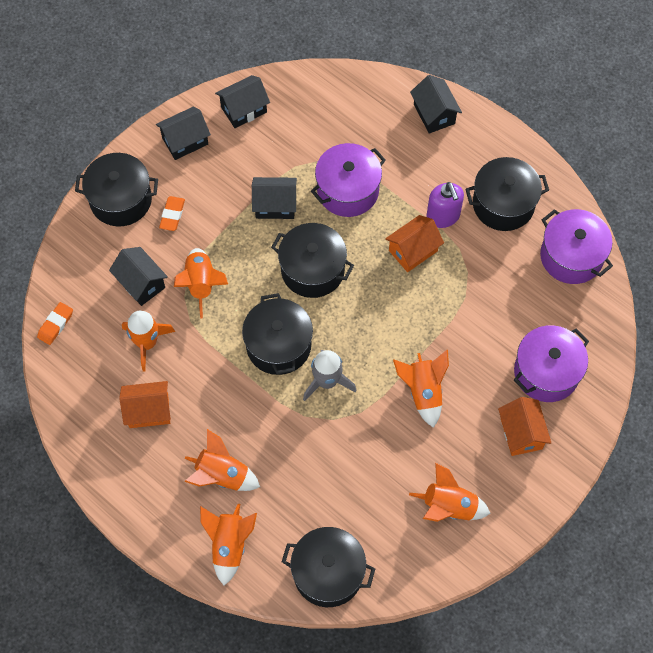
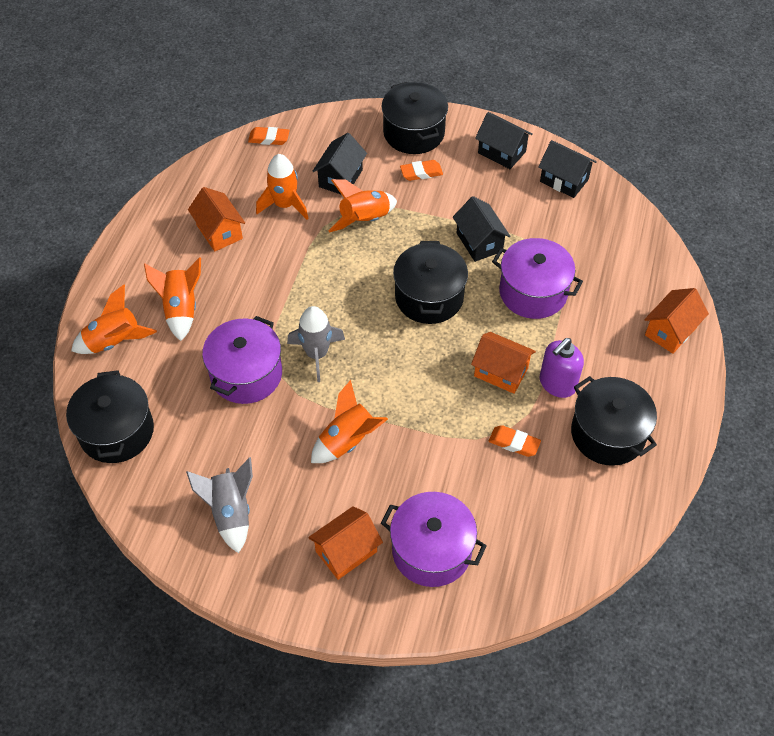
camera: 65 degrees right, 10 degrees down
black pot [242,293,313,375] -> none
orange rocket [409,463,491,522] -> grey rocket [186,457,253,553]
black house [410,75,462,134] -> orange house [644,288,709,354]
purple pot [540,209,613,284] -> purple pot moved to [202,316,282,404]
none -> orange eraser [489,425,541,457]

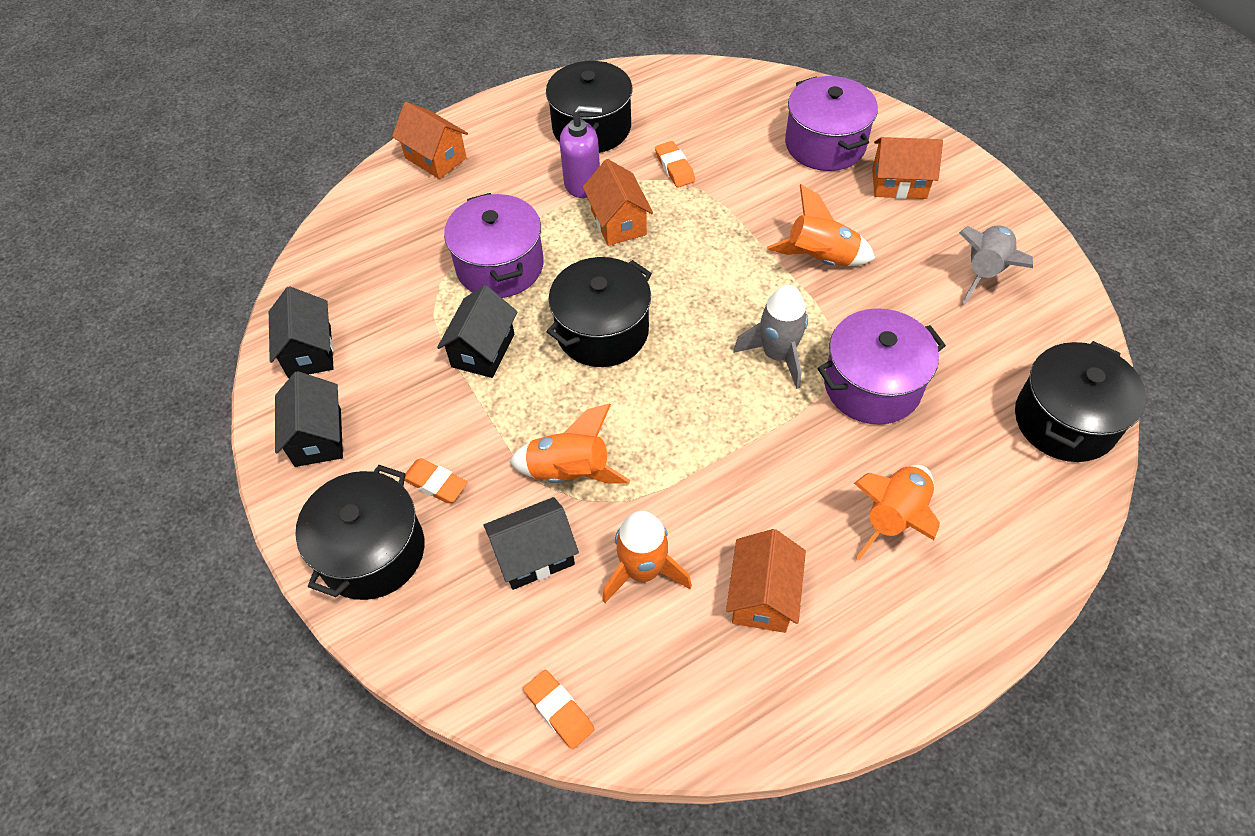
camera: 135 degrees left, 0 degrees up
orange rocket [71,285,157,354] -> none
orange house [644,288,709,354] -> orange house turned 45 degrees clockwise [392,102,468,179]

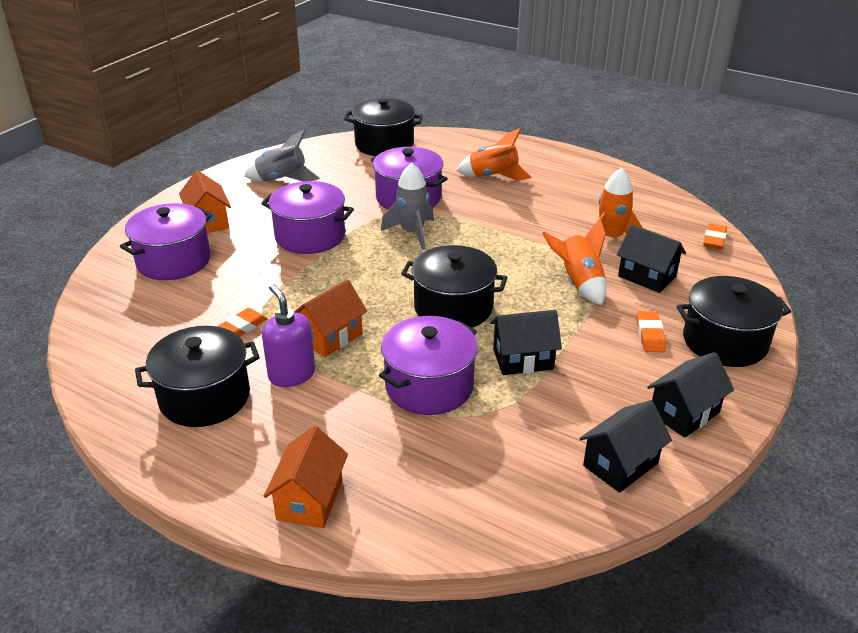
camera: 120 degrees left, 20 degrees down
orange house [726,529,806,633] -> none
orange rocket [767,184,875,266] -> purple pot [261,181,354,254]

